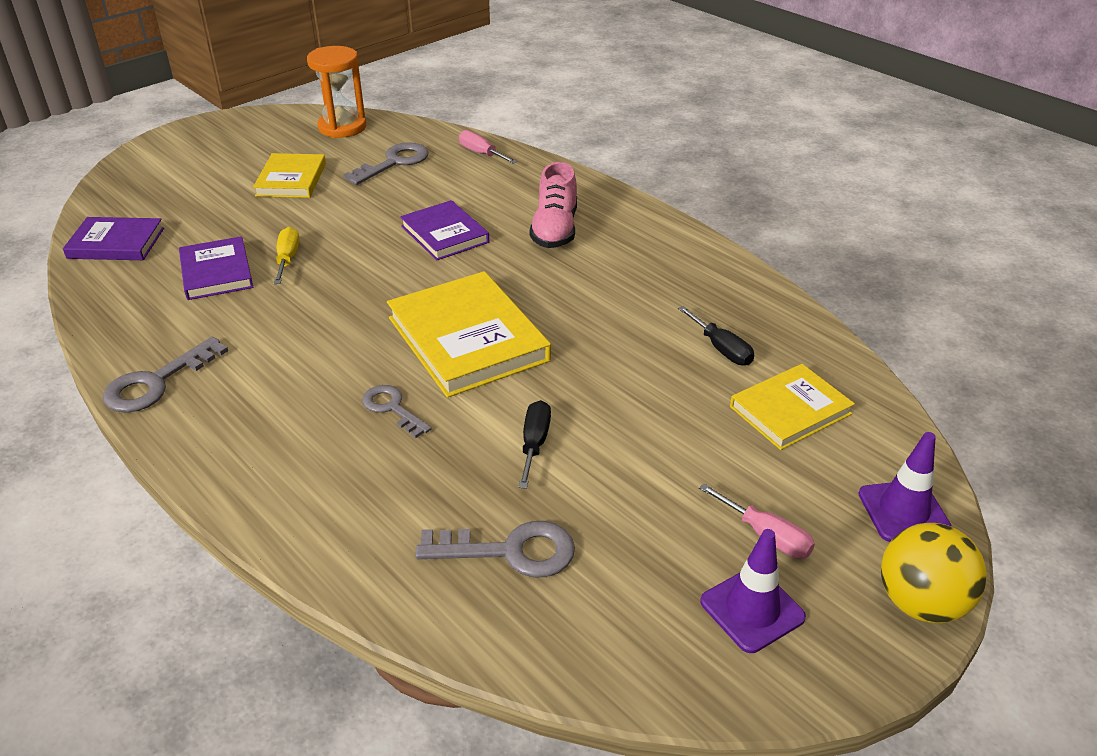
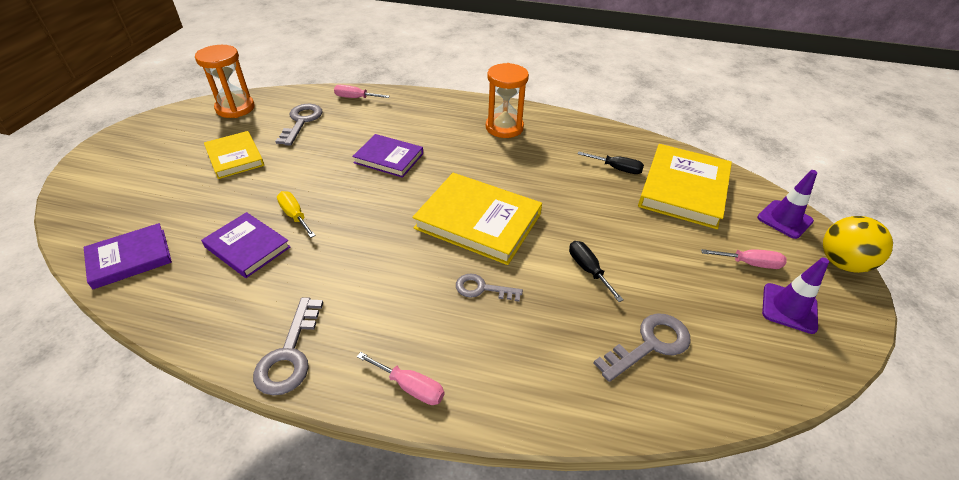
camera: 35 degrees left, 5 degrees up
pink shoe [530,162,577,248] -> none
yellow book [730,364,855,450] -> yellow book [638,144,732,229], size x1.63
none -> pink screwdriver [357,352,445,405]
none -> orange hourglass [486,63,529,138]

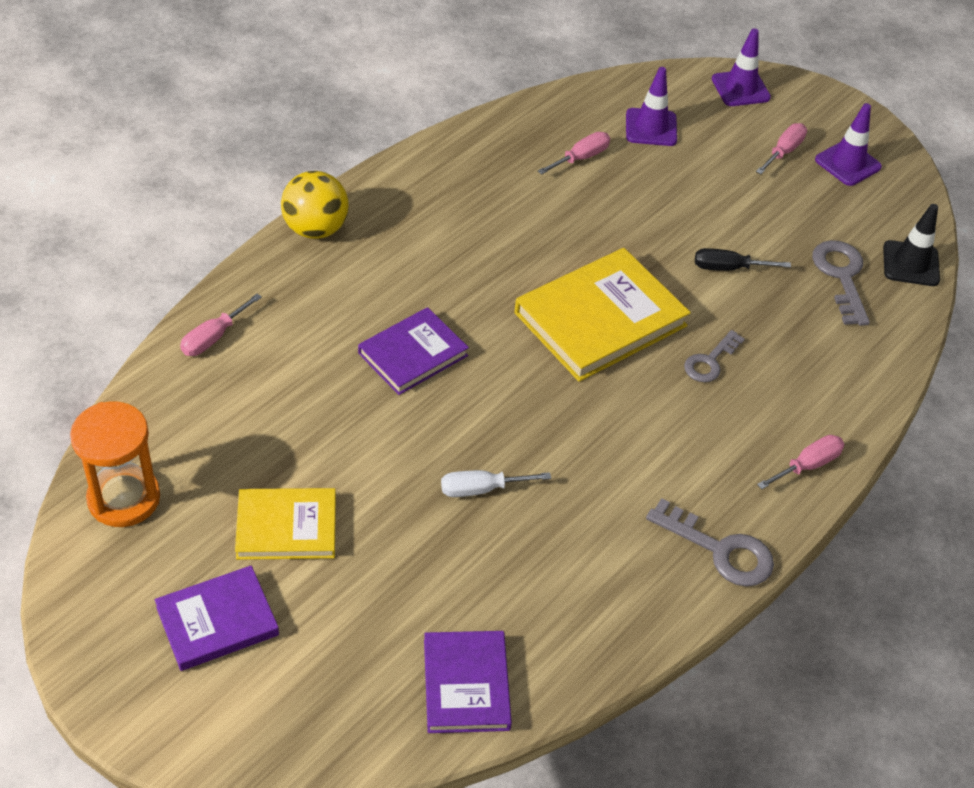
camera: 65 degrees left, 5 degrees up
purple book [201,212,290,278] -> purple book moved to [155,566,279,671]
grey key [275,104,322,146] -> none
yellow screwdriver [277,191,316,238] -> white screwdriver [441,470,551,497]
orange hourglass [486,63,529,138] -> none
black screwdriver [578,152,644,174] -> pink screwdriver [538,132,610,175]
yellow book [638,144,732,229] -> purple traffic cone [626,67,677,146]
yellow ball [823,216,893,273] -> yellow ball moved to [281,171,349,239]
none -> black traffic cone [883,204,940,286]

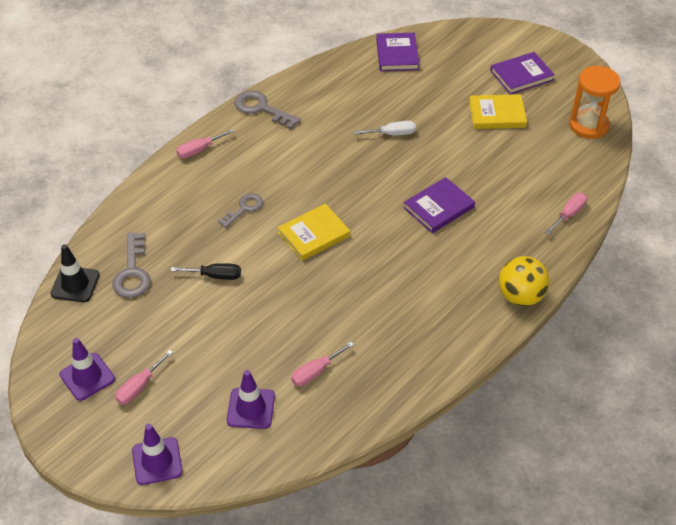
camera: 175 degrees left, 0 degrees up
yellow book [514,248,691,382] -> yellow book [278,204,350,261], size x0.61

